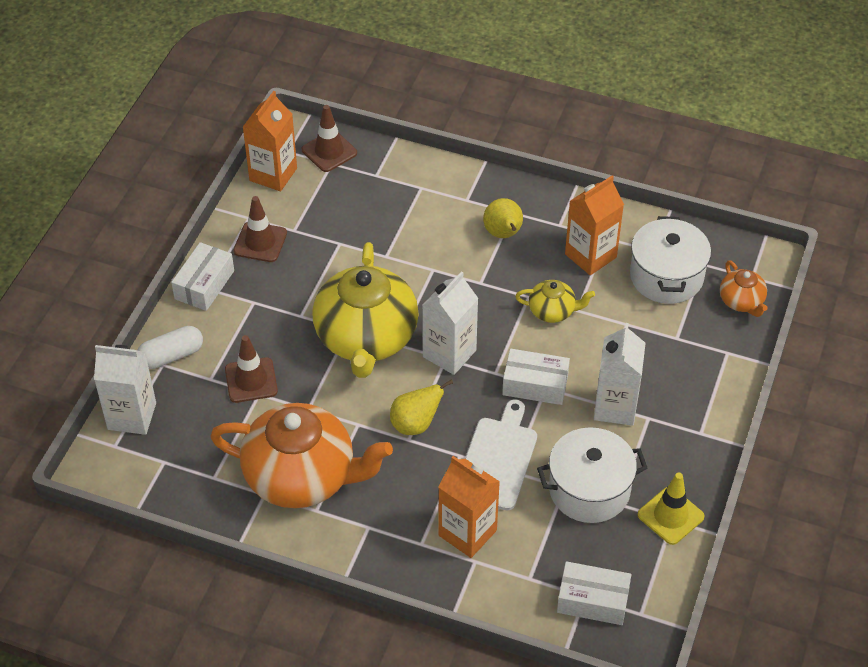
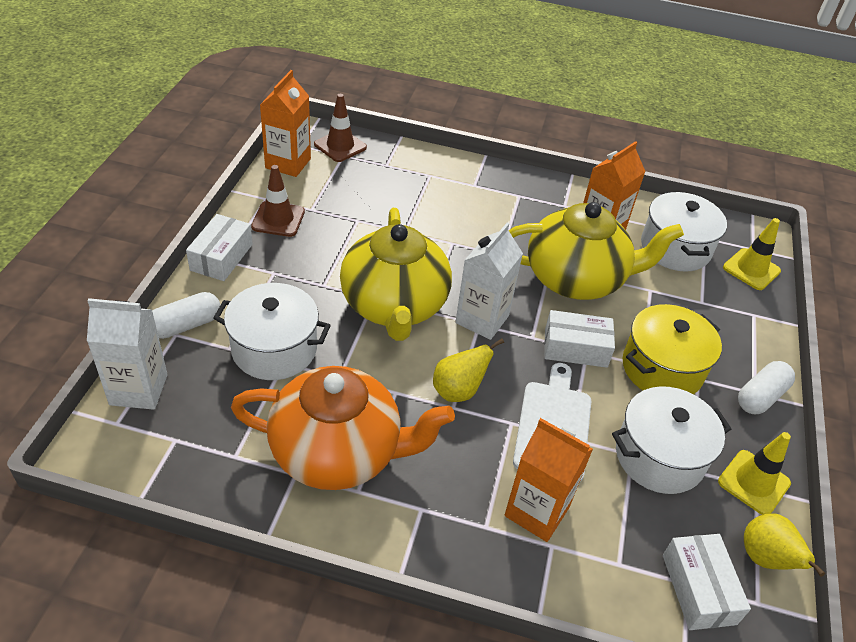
camera: 10 degrees left, 5 degrees down
brown traffic cone [225,335,278,403] -> white pot [213,283,331,380]
yellow pear [483,198,523,238] -> yellow pear moved to [744,514,825,577]
yellow teapot [515,280,595,323] -> yellow teapot [509,202,684,300], size x2.19
white box [557,561,631,625] -> white box turned 75 degrees clockwise [663,534,751,630]
white carton [594,323,646,426] -> yellow pot [623,304,722,394]
orange teapot [720,260,768,317] -> yellow traffic cone [723,218,781,290]
none -> white capsule [738,361,795,414]

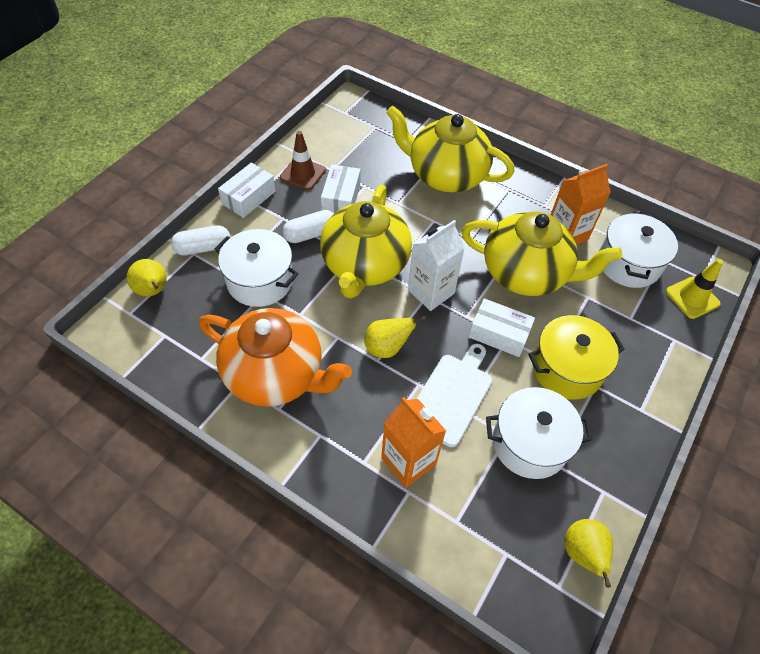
camera: 20 degrees right, 10 degrees up
white carton [87,298,168,410] -> yellow pear [127,259,167,297]
orange carton [260,70,311,177] -> none
brown traffic cone [314,94,367,162] -> none
white box [663,534,751,630] -> white box moved to [321,164,360,213]
yellow traffic cone [718,432,791,515] -> none
white capsule [738,361,795,414] -> white capsule moved to [282,210,334,243]
none -> yellow teapot [386,105,515,192]

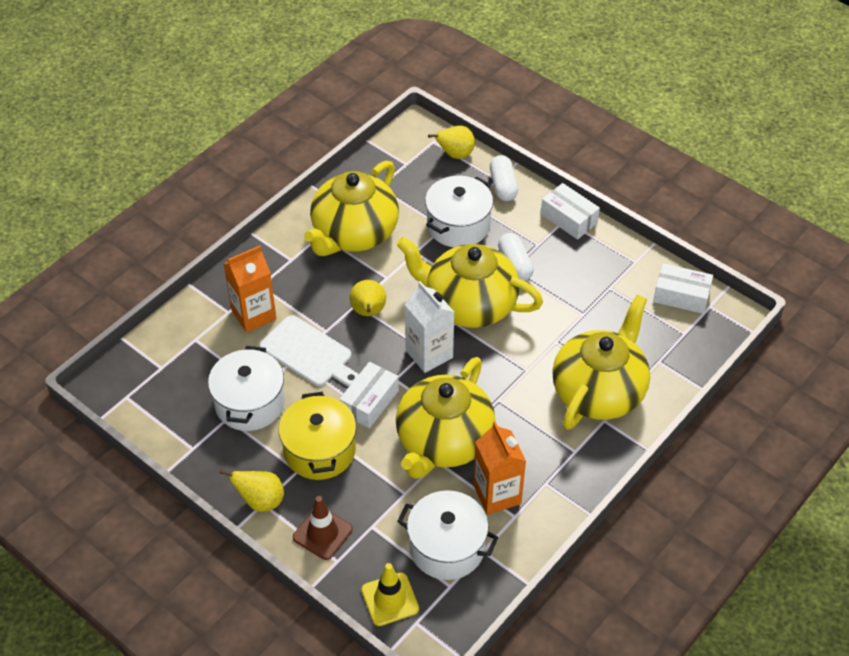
camera: 100 degrees right, 5 degrees down
orange teapot [199,308,352,407] -> yellow teapot [304,161,399,256]
brown traffic cone [280,131,326,191] -> brown traffic cone moved to [293,496,353,560]
white box [321,164,360,213] -> white box moved to [653,263,713,314]
yellow pear [564,519,613,588] -> yellow pear moved to [219,469,284,512]

